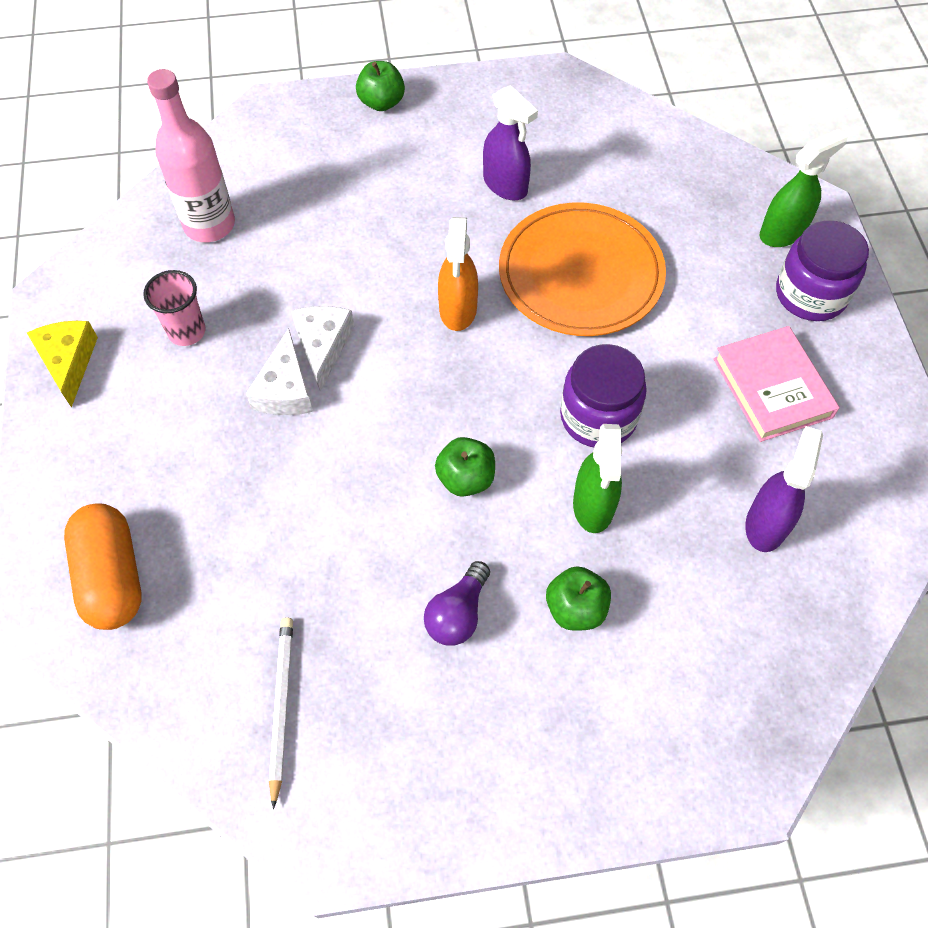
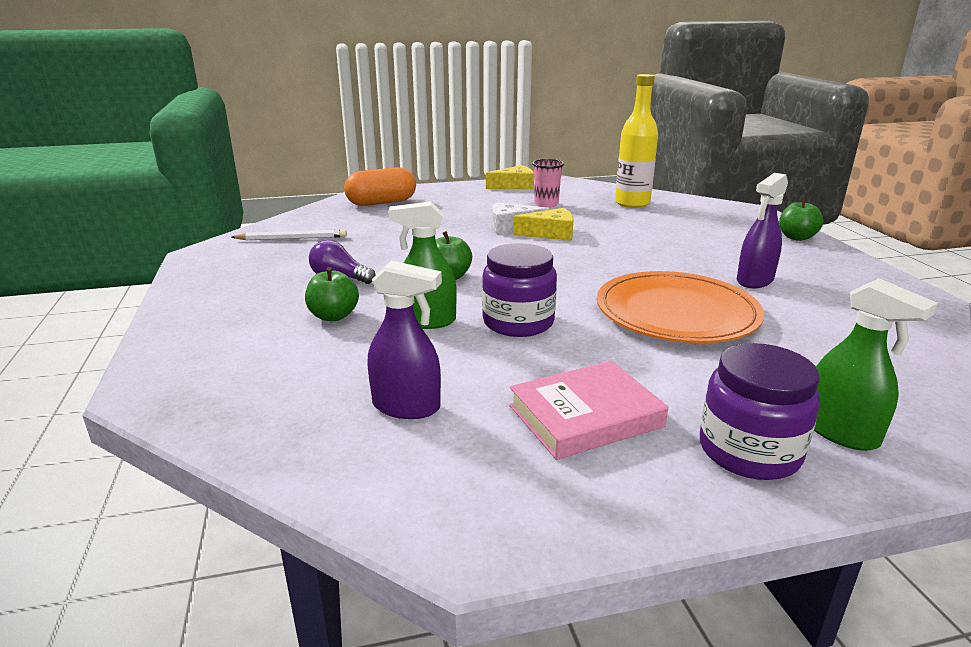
camera: 85 degrees right, 35 degrees down
pink bottle [147,69,235,242] -> yellow bottle [615,74,658,208]
white cheese [291,306,354,392] -> yellow cheese [513,208,574,241]
orange spray bottle [438,217,478,331] -> none

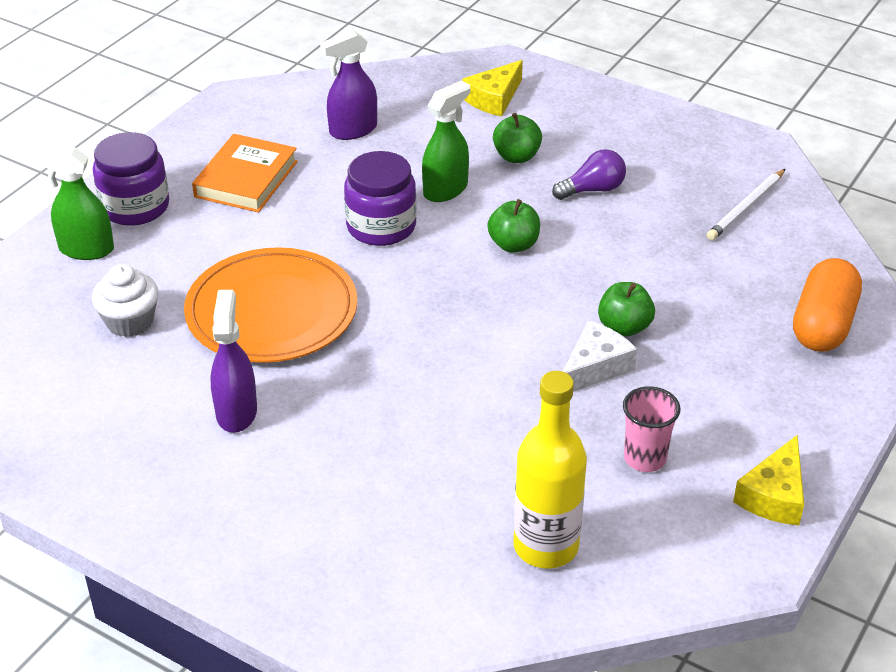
camera: 135 degrees right, 15 degrees up
pink book [509,361,668,460] -> orange book [192,134,298,213]
yellow cheese [513,208,574,241] -> yellow cheese moved to [462,60,523,116]
green apple [779,197,823,241] -> green apple moved to [598,282,655,337]
none -> white cupcake [92,264,159,337]

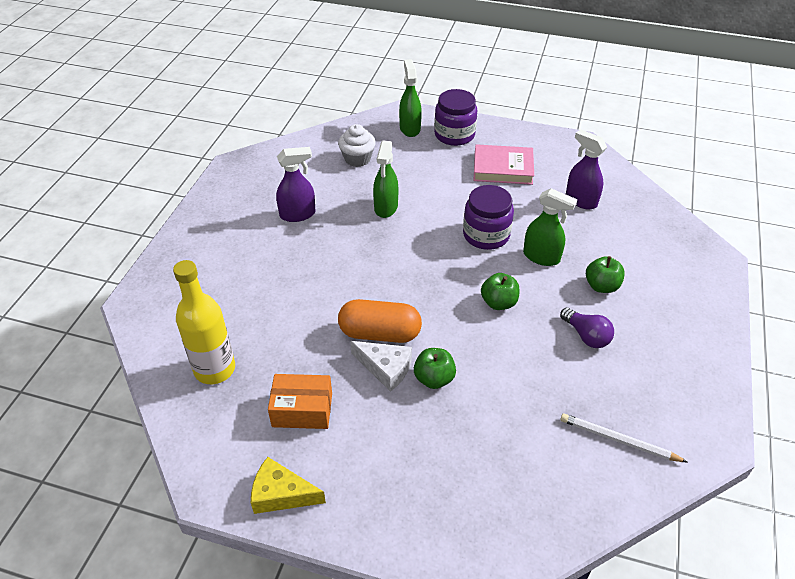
camera: 75 degrees right, 5 degrees up
orange plate [184,247,357,363] -> green spray bottle [373,140,398,218]
orange book [192,134,298,213] -> pink book [474,144,534,185]
yellow cheese [462,60,523,116] -> none
pink cup [623,386,681,472] -> orange box [268,374,332,429]
orange capsule [793,258,862,352] -> orange capsule moved to [338,299,422,343]

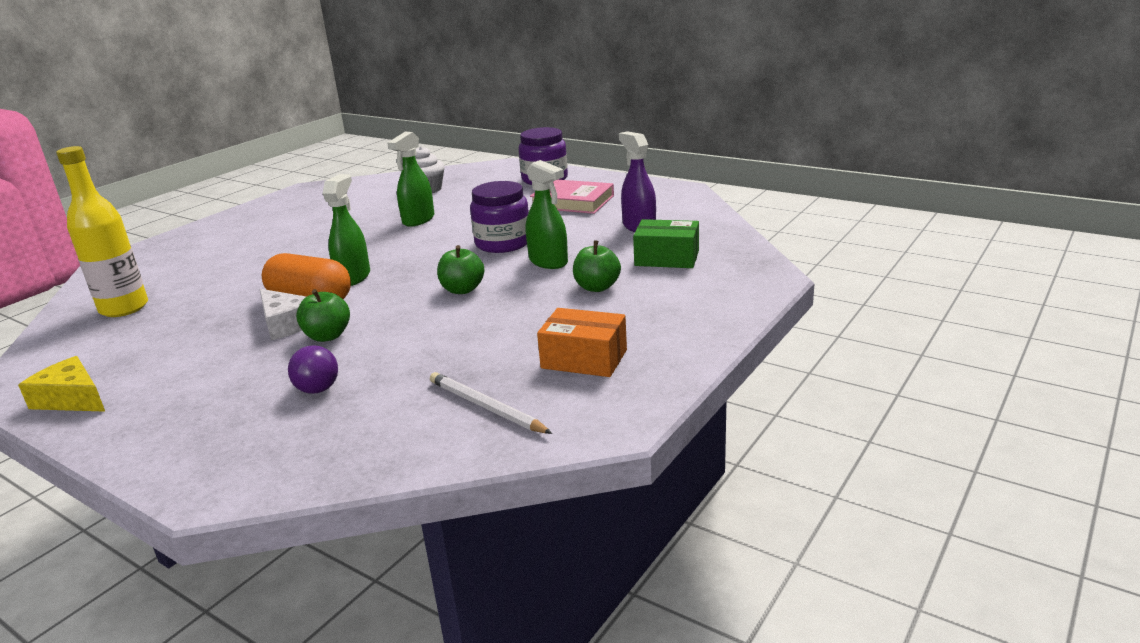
camera: 20 degrees right, 20 degrees down
orange box [268,374,332,429] -> orange box moved to [537,308,627,377]
purple spray bottle [276,147,316,222] -> none
green spray bottle [399,59,422,137] -> green spray bottle moved to [323,174,370,286]
purple light bulb [560,308,614,348] -> purple light bulb moved to [288,345,338,394]
none -> green box [633,219,699,268]

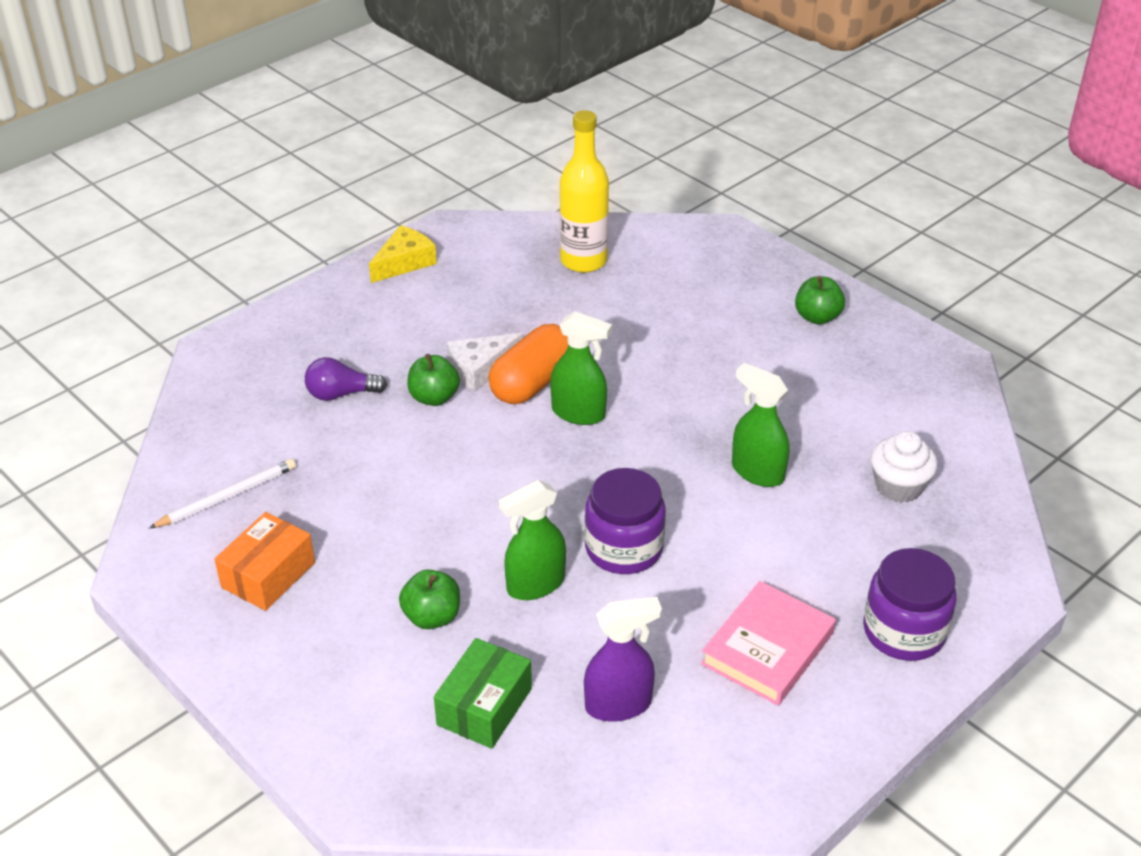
camera: 100 degrees right, 15 degrees up
green apple [437,245,484,294] -> green apple moved to [795,276,845,325]

